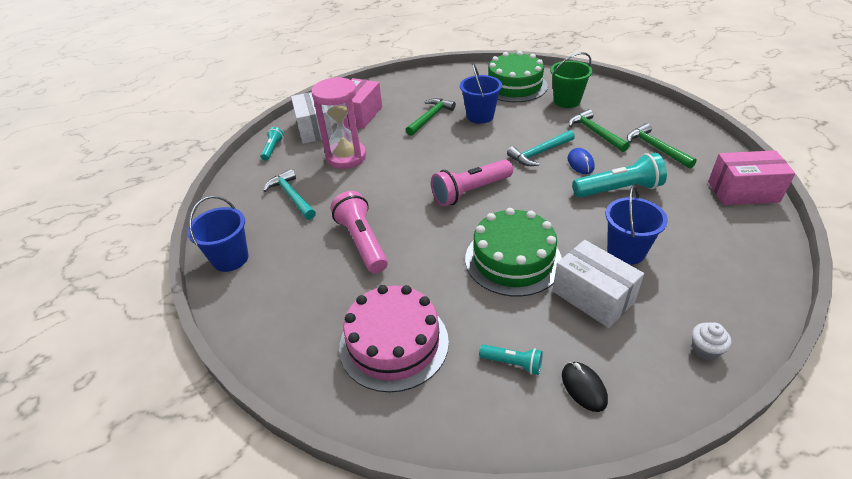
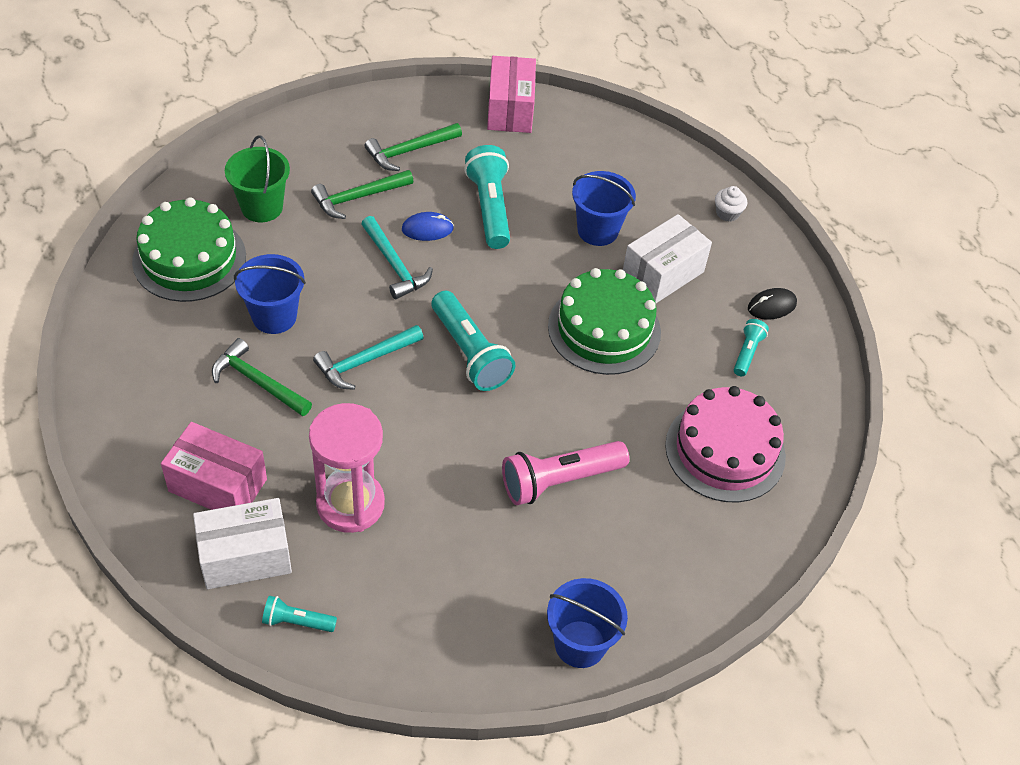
camera: 95 degrees left, 10 degrees up
turquoise hammer [263,169,316,220] -> turquoise hammer moved to [313,325,424,390]
pink flashlight [431,160,513,207] -> turquoise flashlight [432,291,516,391]

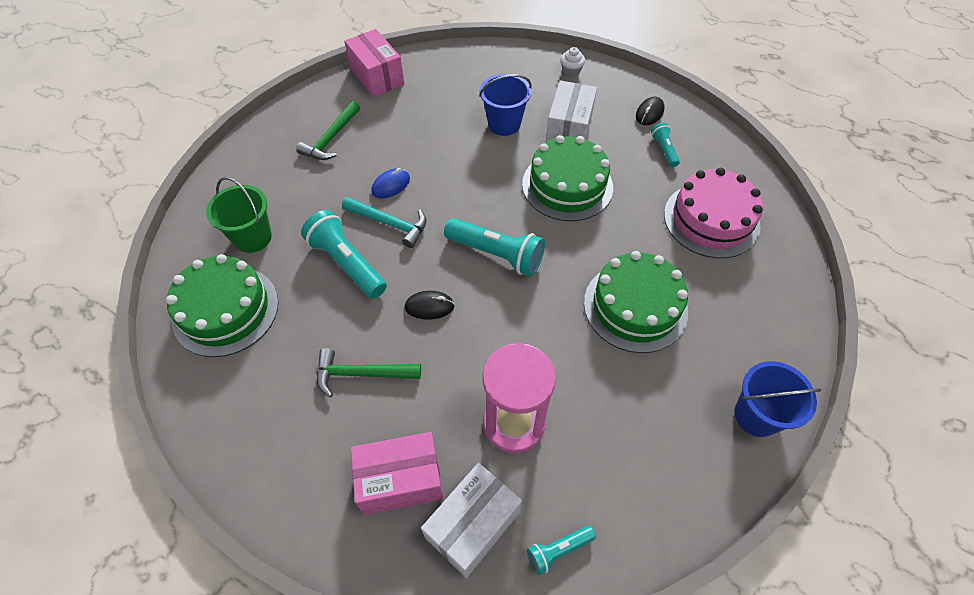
camera: 30 degrees left, 5 degrees up
blue bucket [234,254,306,334] -> none
green hammer [311,170,414,219] -> none
turquoise hammer [313,325,424,390] -> black mouse [405,291,455,320]
turquoise flashlight [464,145,510,249] -> turquoise flashlight moved to [301,210,387,299]
pink flashlight [502,441,629,505] -> green cake [584,251,688,353]

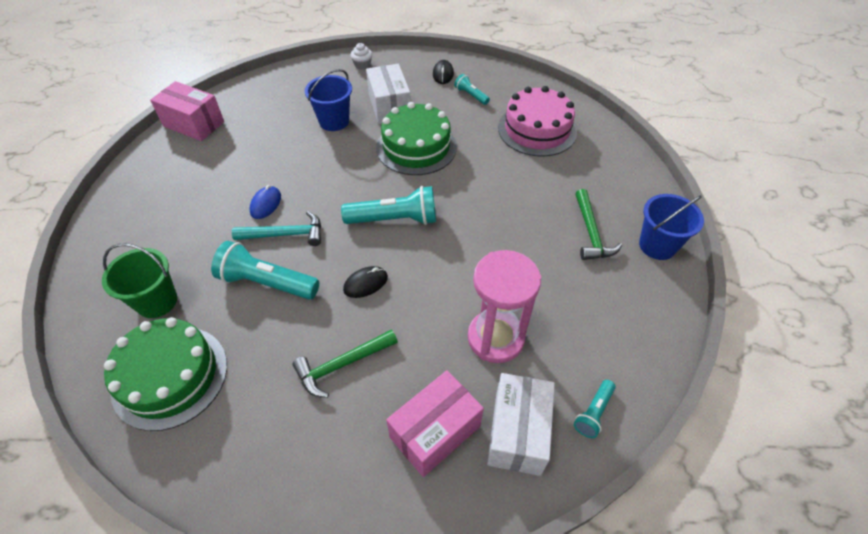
camera: 30 degrees left, 5 degrees down
green hammer [296,101,360,160] -> green hammer moved to [575,189,622,260]
green cake [584,251,688,353] -> none

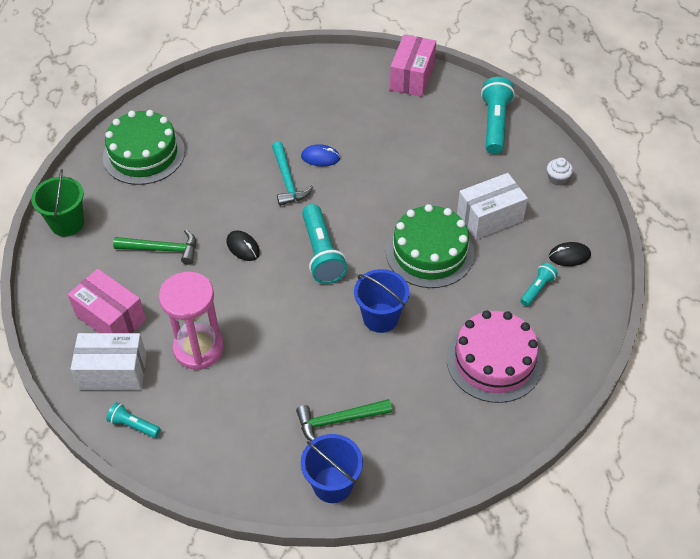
camera: 80 degrees right, 0 degrees up
green bucket [102,243,177,318] -> green bucket moved to [31,169,84,236]
turquoise flashlight [211,241,319,300] -> turquoise flashlight moved to [481,77,515,154]
green hammer [292,329,398,398] -> green hammer turned 135 degrees clockwise [113,230,196,265]
blue bucket [305,69,352,131] -> blue bucket moved to [354,269,409,333]

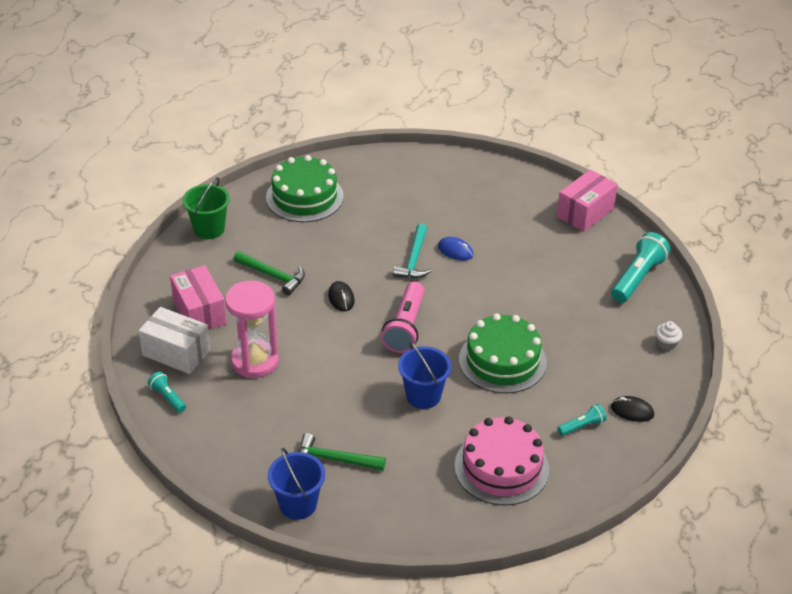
camera: 25 degrees right, 10 degrees down
turquoise flashlight [302,204,348,284] -> pink flashlight [381,281,425,353]
white box [457,173,528,240] -> none

